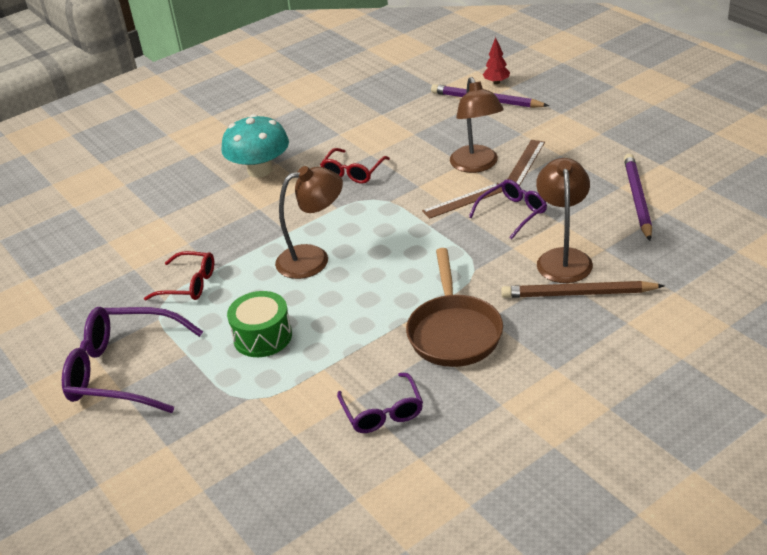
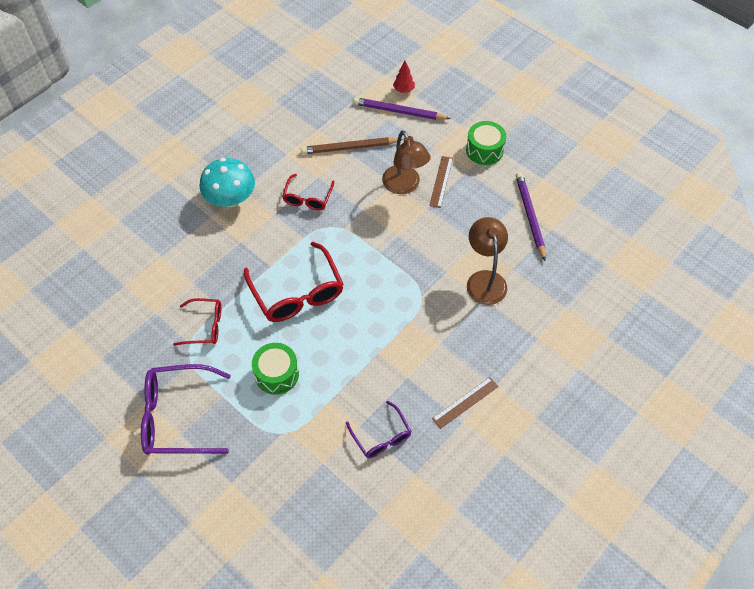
camera: 15 degrees left, 20 degrees up
brown lamp [275,166,343,279] -> red glasses [244,242,343,322]
brown pan [406,248,503,367] -> none
brown ruler [422,183,503,219] -> brown ruler moved to [432,377,499,429]
purple glasses [469,179,547,240] -> none
brown pencil [501,281,664,298] -> brown pencil moved to [301,137,403,154]
none -> green drum [466,121,506,165]

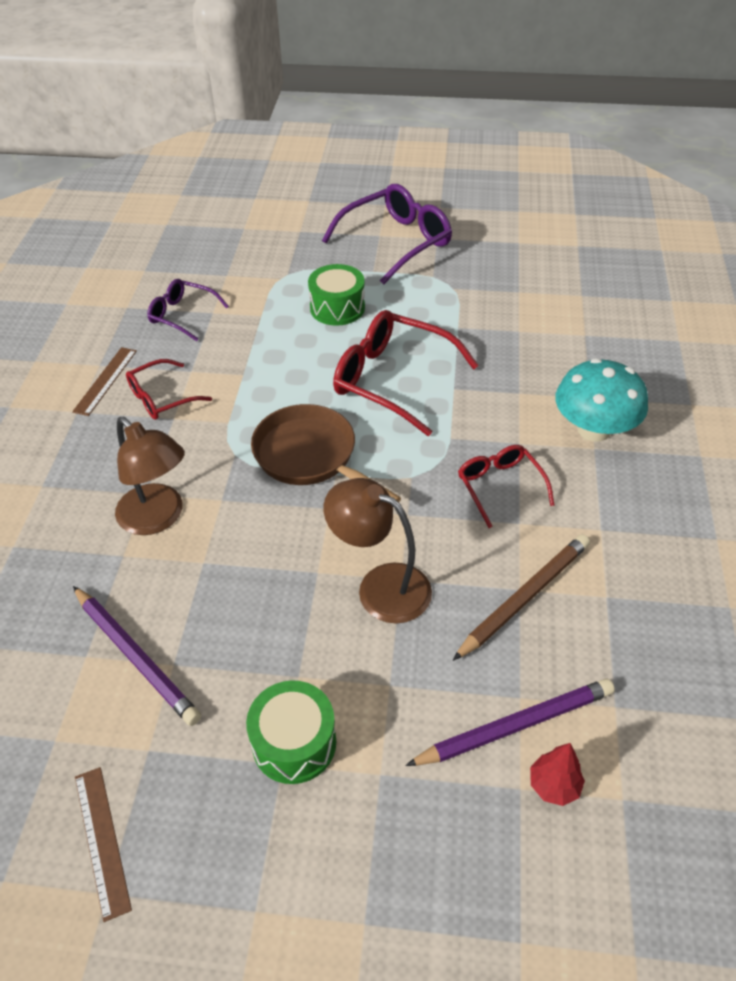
camera: 145 degrees right, 10 degrees down
red glasses [173,298,221,346] -> red glasses moved to [126,359,212,420]
brown ruler [429,156,453,208] -> brown ruler moved to [75,767,132,922]
none -> brown pan [251,404,401,502]

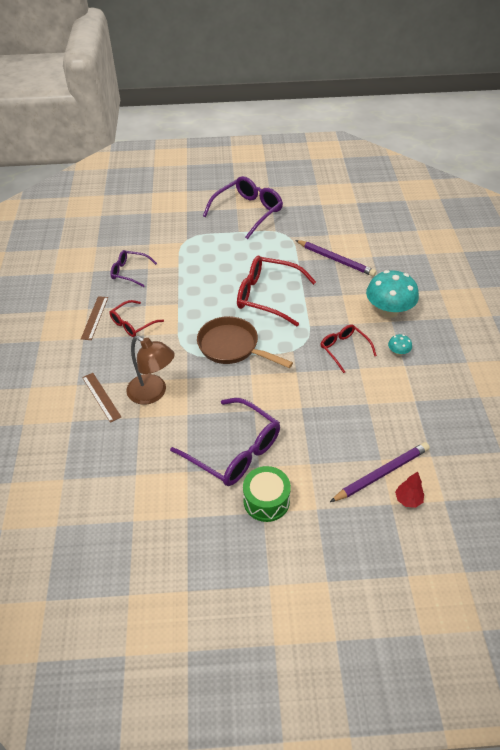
camera: 10 degrees left, 0 degrees up
purple pencil [73,586,201,726] -> purple pencil moved to [295,240,376,277]
brown ruler [75,767,132,922] -> brown ruler moved to [82,373,121,423]
green drum [308,264,365,326] -> none
brown lamp [323,478,432,623] -> none
brown pencil [453,534,590,661] -> none
none -> purple glasses [170,398,280,486]
none -> turquoise mushroom [388,334,412,356]

